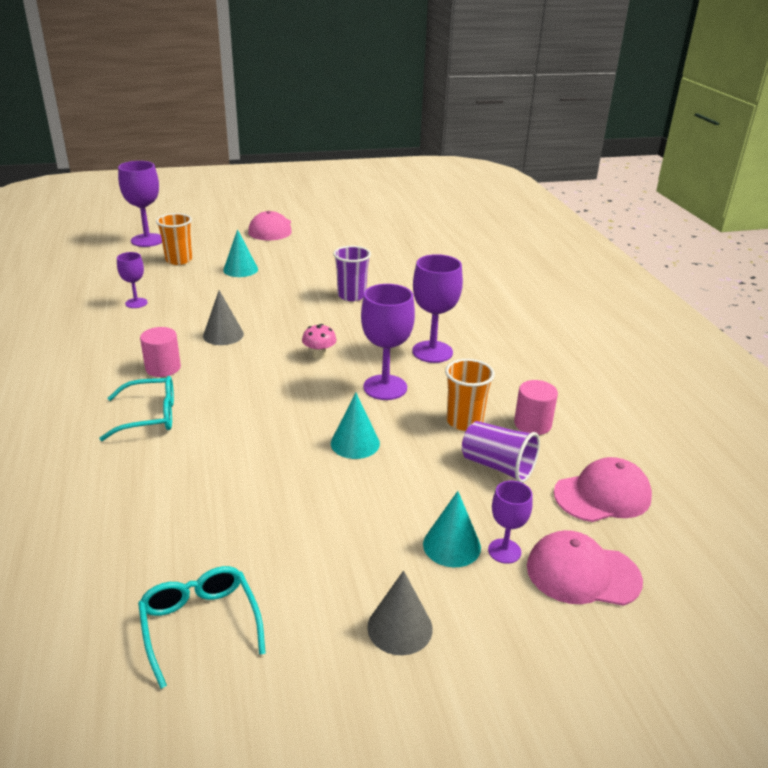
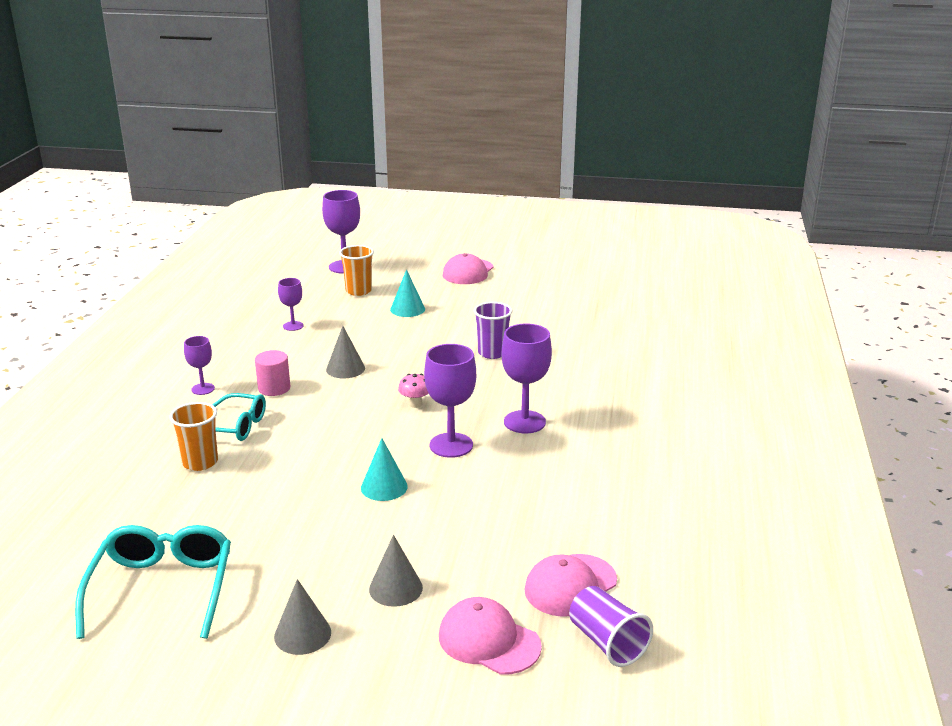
camera: 25 degrees right, 5 degrees down
turquoise glasses [138,566,266,689] -> turquoise glasses [75,525,231,639], size x1.52
turquoise cone [423,491,481,567] -> grey cone [369,535,423,607]
orange cup [445,359,495,431] -> orange cup moved to [169,402,218,471]
purple cup [462,421,540,483] -> purple cup moved to [569,586,653,667]
purple goblet [488,481,533,564] -> purple goblet moved to [184,336,215,395]
pink cylinder [514,380,558,435] -> none
pink cap [554,457,652,522] -> pink cap turned 135 degrees clockwise [524,554,617,617]

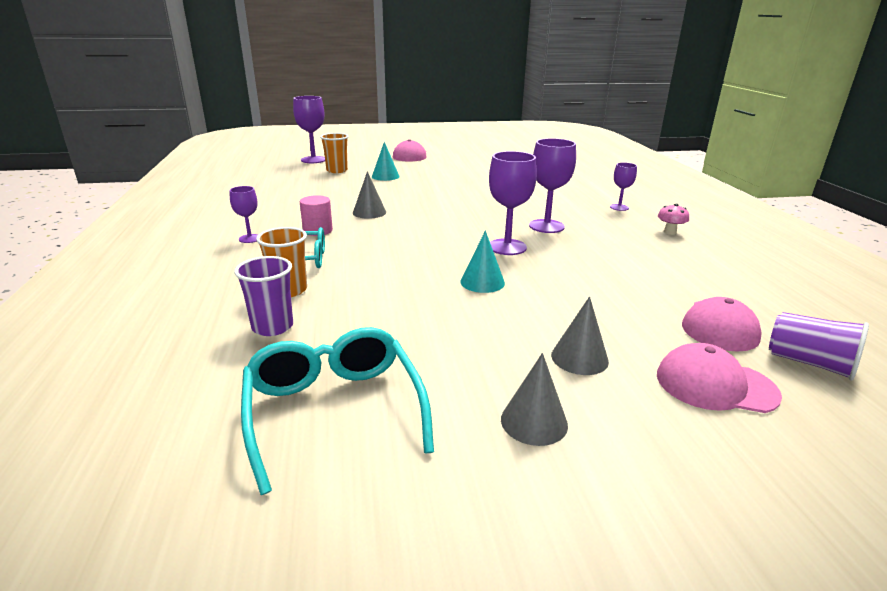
camera: 20 degrees left, 0 degrees up
purple goblet [278,278,304,331] -> purple goblet moved to [610,162,637,211]
pink mushroom [398,374,429,408] -> pink mushroom moved to [658,204,689,235]
purple cup [474,302,512,359] -> purple cup moved to [234,256,293,336]

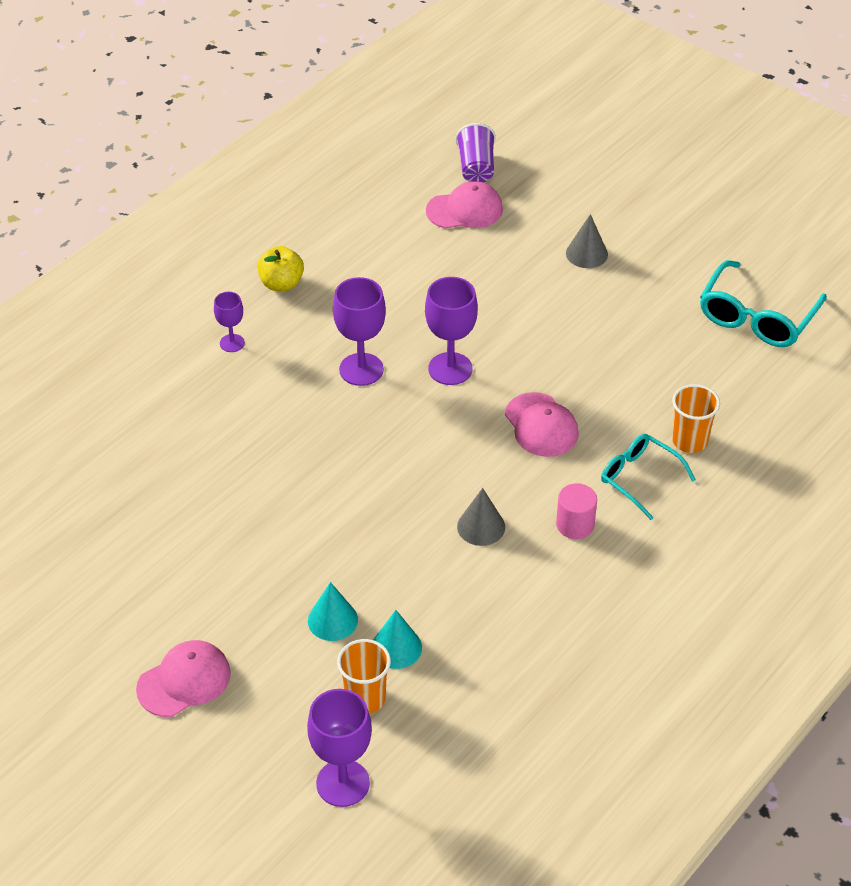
camera: 130 degrees left, 20 degrees up
purple goblet [230,186,258,243] -> none
purple cup [234,256,293,336] -> none
turquoise cone [461,230,505,293] -> turquoise cone moved to [374,610,422,669]
grey cone [501,353,568,446] -> none
pink cap [657,343,782,413] -> pink cap moved to [505,392,579,457]
pink mushroom [658,204,689,235] -> yellow apple [257,246,304,291]

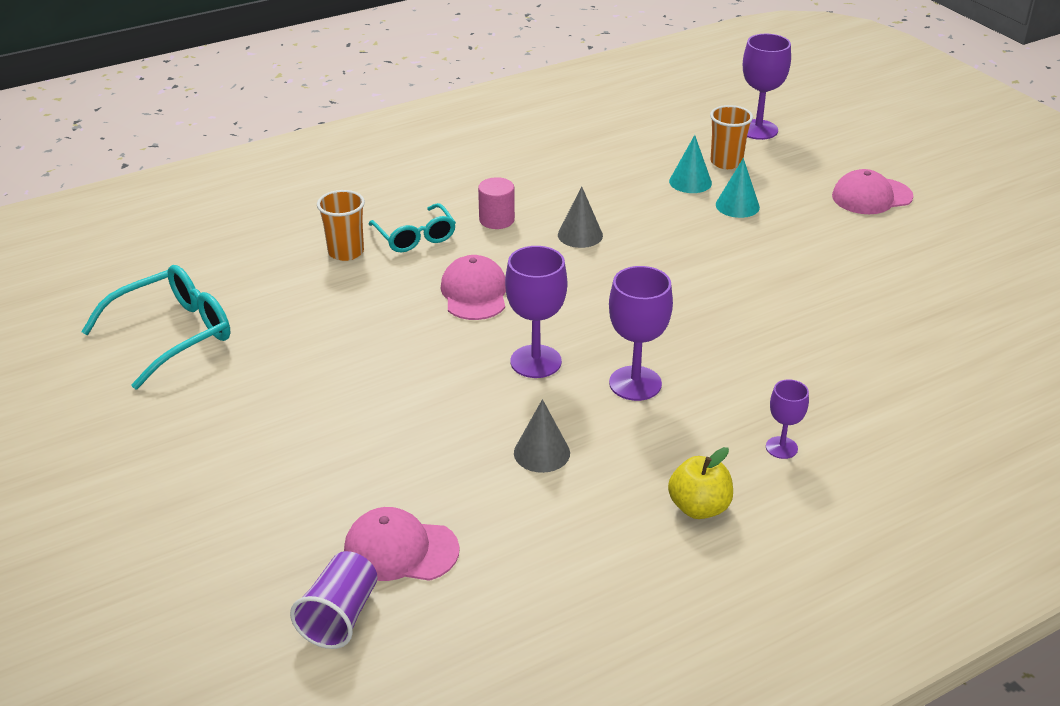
camera: 160 degrees left, 10 degrees down
grey cone [566,214,608,268] -> grey cone moved to [514,399,570,473]

